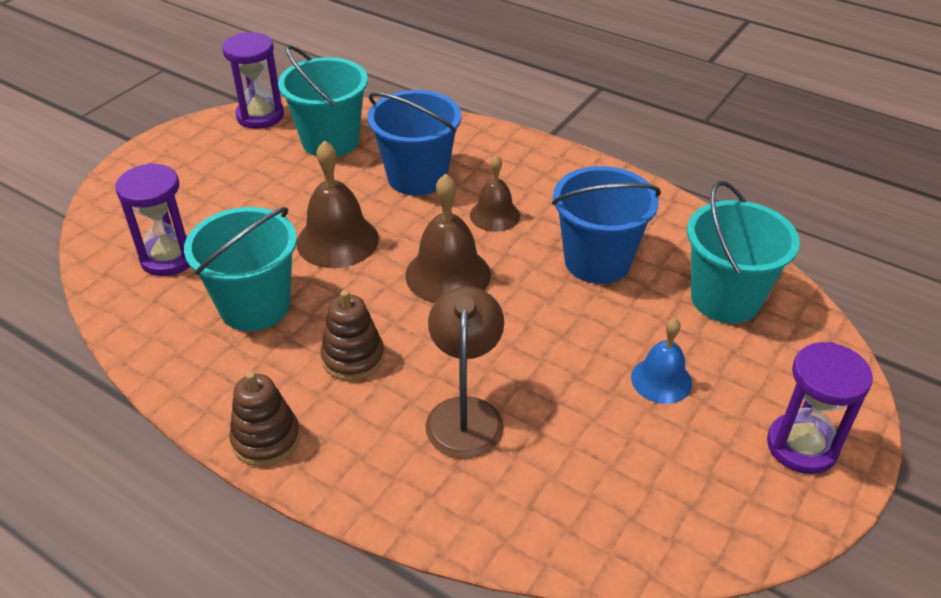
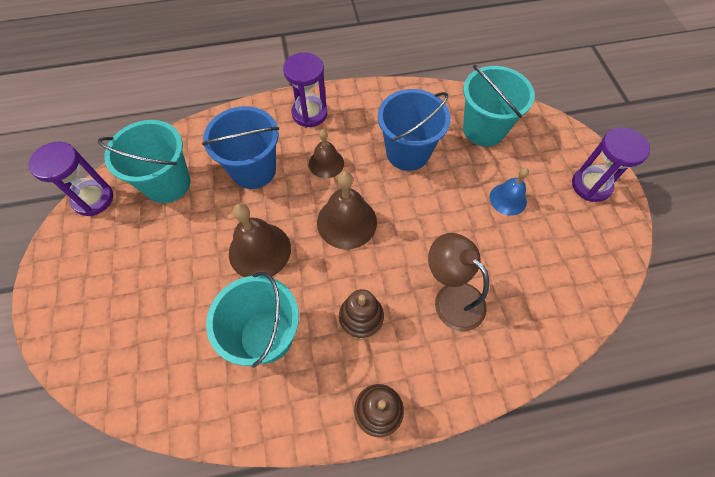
camera: 45 degrees left, 20 degrees up
purple hourglass [115,163,190,276] -> purple hourglass moved to [283,52,328,128]

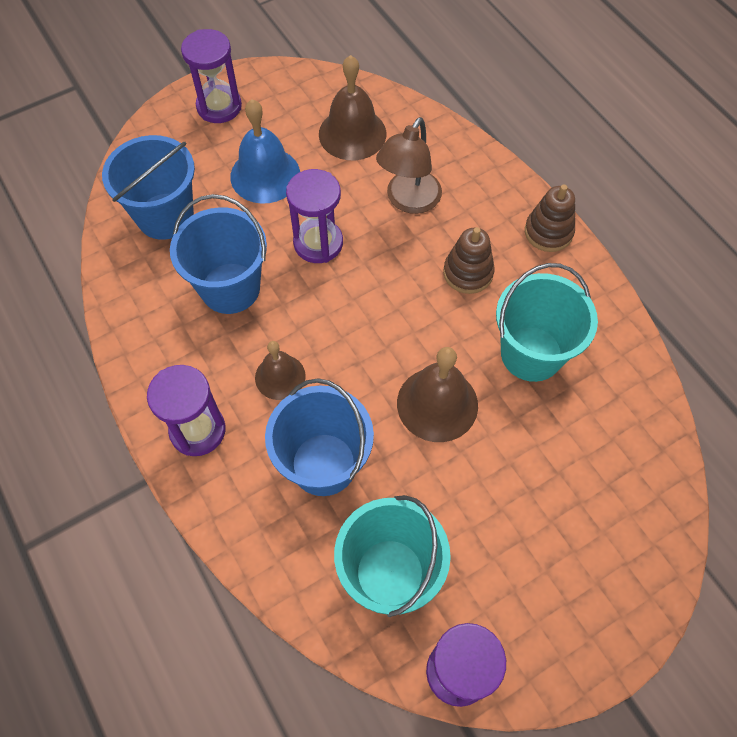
camera: 110 degrees left, 0 degrees up
brown bell [317,171,377,249] -> brown bell moved to [319,55,386,160]
turquoise bucket [463,65,535,147] -> blue bucket [102,135,195,240]
blue bell [489,167,529,216] -> blue bell [230,100,300,204], size x1.58
none -> purple hourglass [286,169,343,263]

